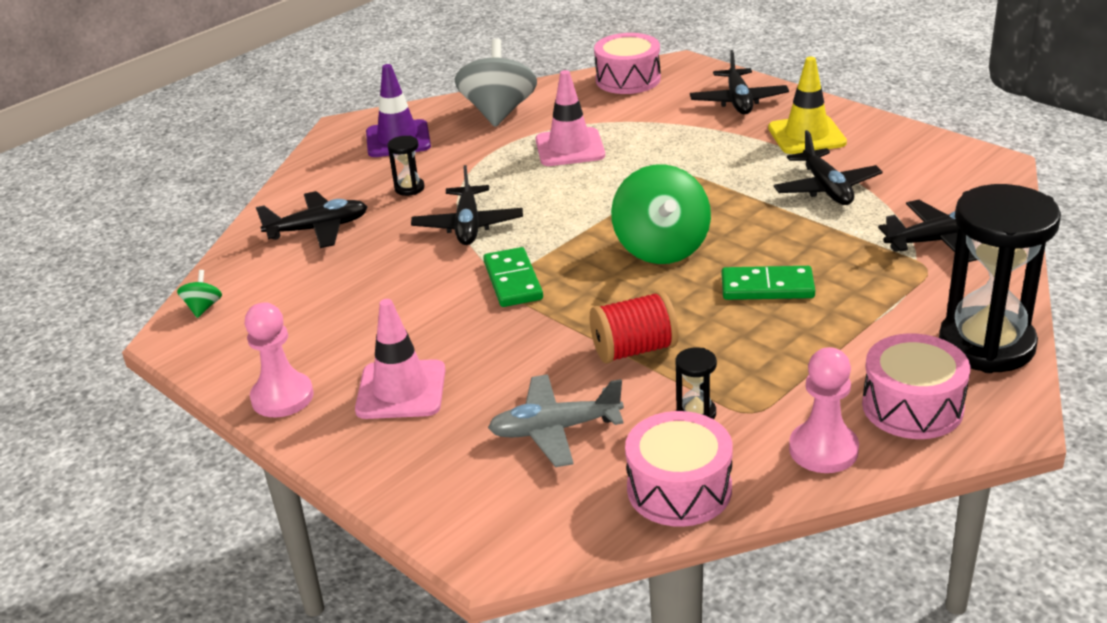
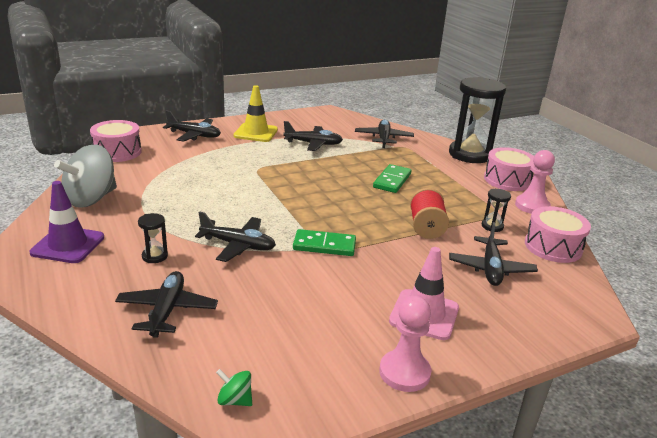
camera: 75 degrees left, 5 degrees down
grey spinning top [455,39,537,127] -> grey spinning top turned 75 degrees counterclockwise [54,145,117,207]
grey plane [488,374,624,467] -> black plane [449,222,538,286]
pink traffic cone [536,70,605,166] -> none
green spinning top [611,164,711,264] -> none

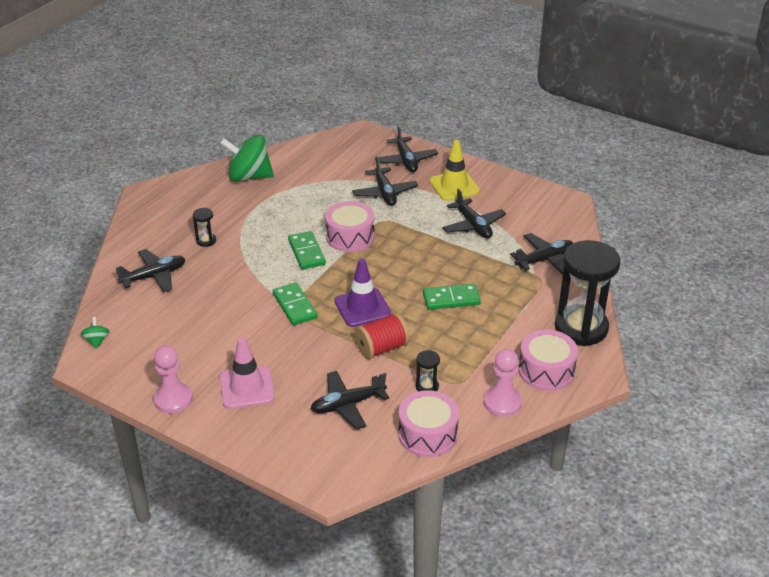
camera: 60 degrees right, 10 degrees up
purple traffic cone [30,181,104,263] -> purple traffic cone moved to [334,258,391,327]
grey spinning top [54,145,117,207] -> green spinning top [220,135,274,182]
pink drum [90,120,142,162] -> pink drum moved to [325,201,374,252]
black plane [195,211,276,262] -> black plane moved to [352,156,418,206]
none -> green domino [288,231,326,269]

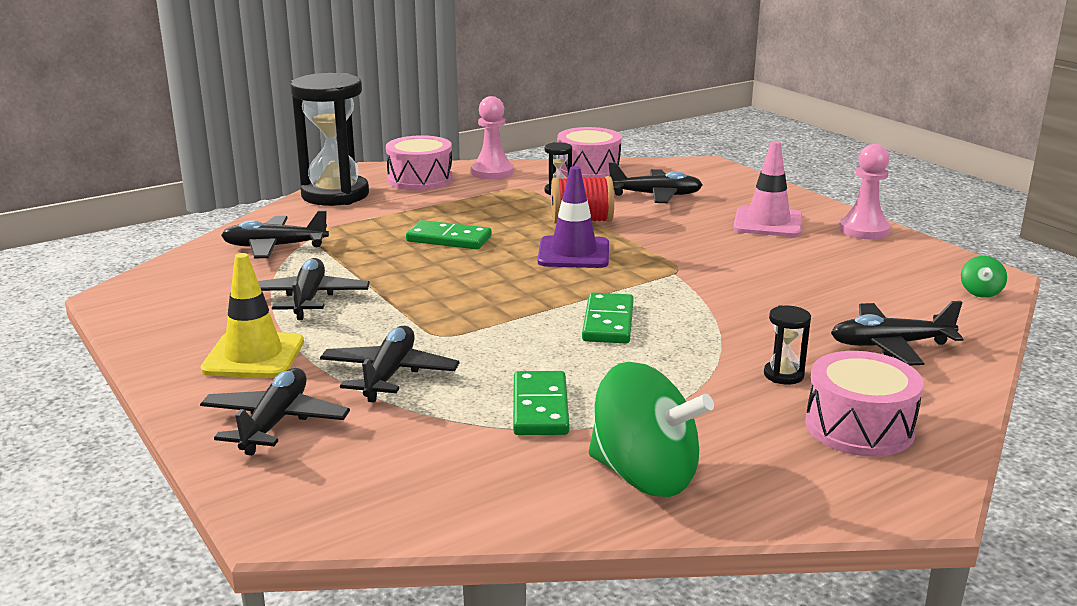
camera: 155 degrees left, 15 degrees down
green domino [273,283,318,325] -> green domino moved to [513,371,569,435]
pink drum [325,201,374,252] -> pink drum moved to [805,351,924,457]

